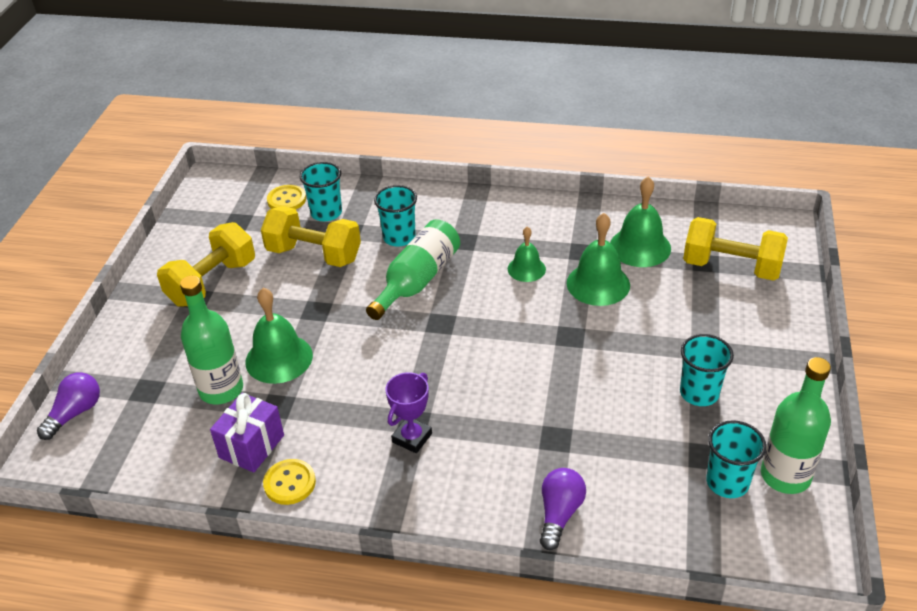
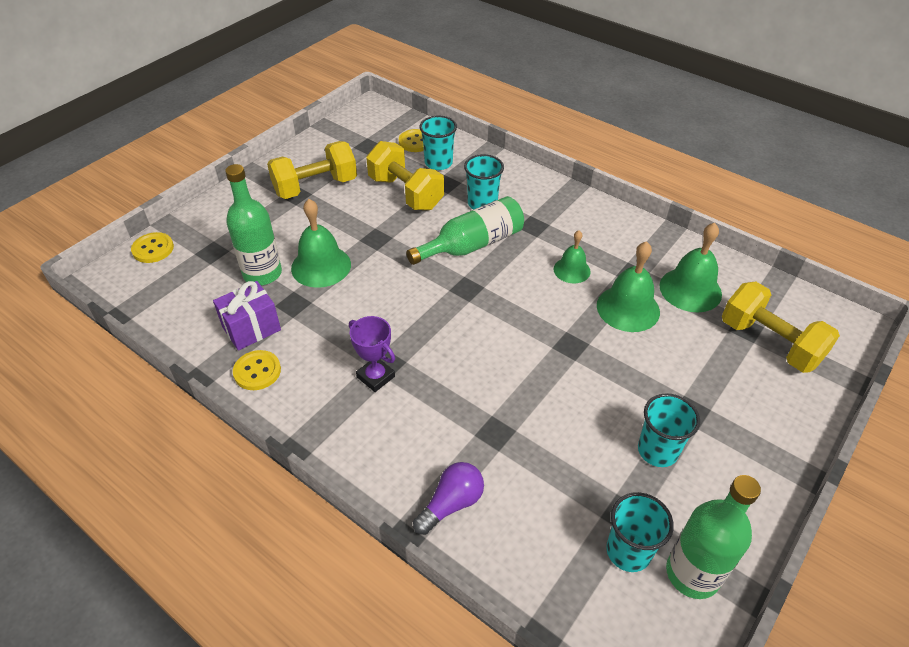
camera: 25 degrees right, 5 degrees up
purple light bulb [37,373,100,440] -> yellow button [131,232,174,263]
purple trophy [385,372,432,453] -> purple trophy turned 75 degrees clockwise [349,316,395,392]

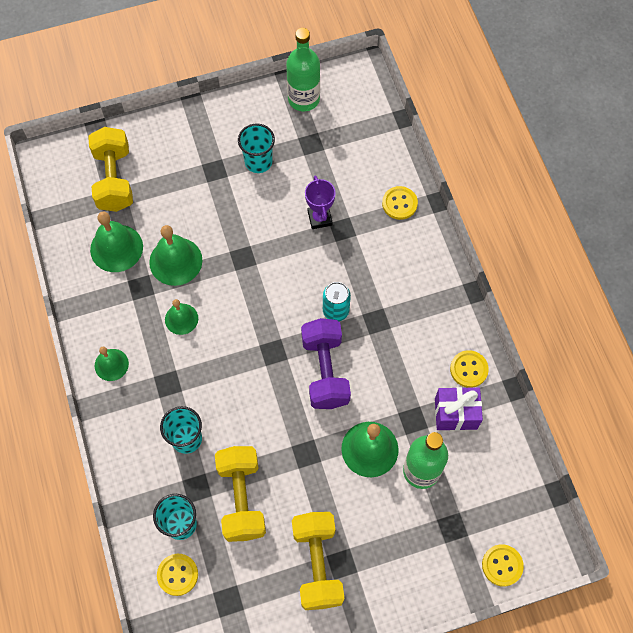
camera: 145 degrees left, 20 degrees up
yellow dumbbell [267,141,357,199] -> yellow dumbbell turned 75 degrees clockwise [292,512,345,610]
purple trophy [349,316,395,392] -> purple trophy moved to [305,176,336,229]
green bottle [406,196,524,265] -> none
purple light bulb [413,462,484,535] -> yellow button [382,186,418,220]
turquoise cup [606,492,674,572] -> none
none -> green bell [95,347,129,381]
none -> purple dumbbell [301,318,351,409]
none -> turquoise can [323,282,351,321]

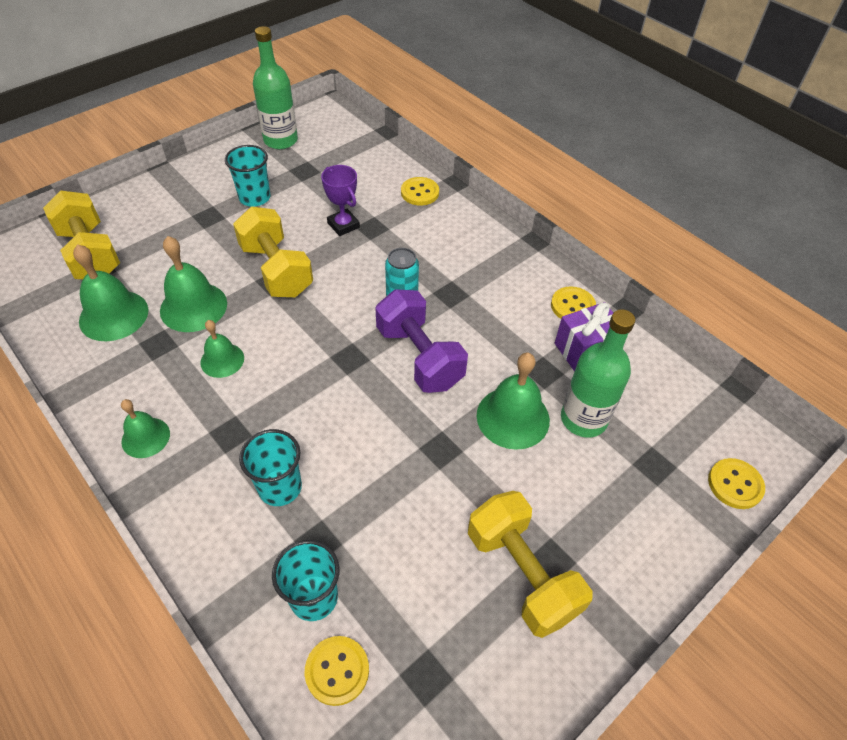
camera: 25 degrees left, 15 degrees down
yellow dumbbell [215,446,266,542] -> yellow dumbbell moved to [233,207,313,297]

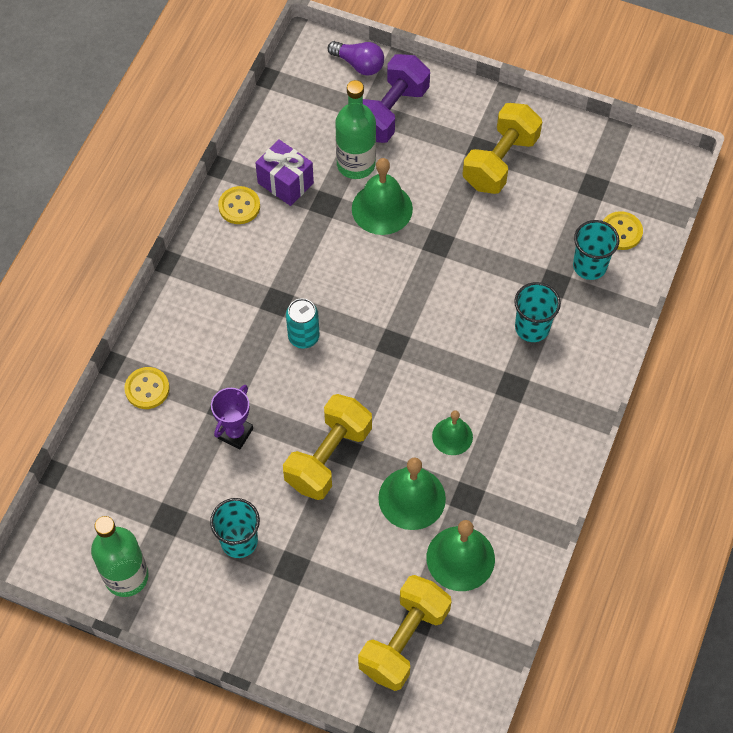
camera: 115 degrees left, 10 degrees up
green bell [121,399,170,458] -> none
purple dumbbell [375,289,468,393] -> purple dumbbell moved to [363,54,430,143]
yellow button [708,458,765,509] -> purple light bulb [328,41,384,75]

